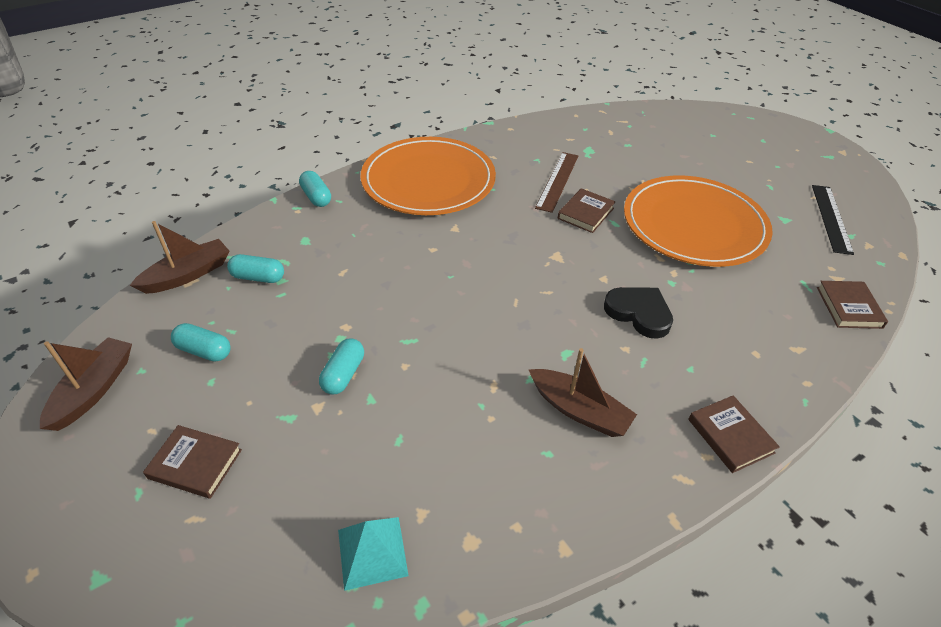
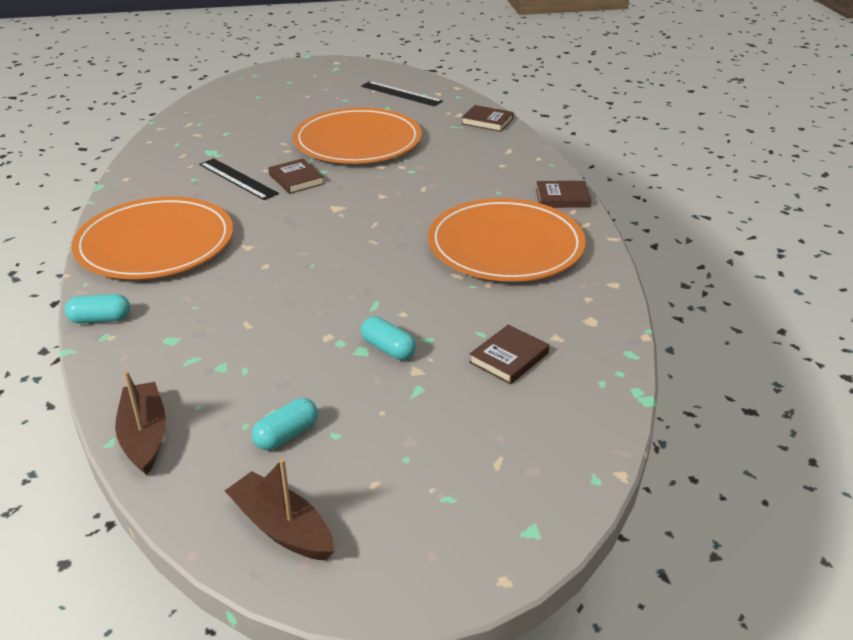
camera: 65 degrees left, 10 degrees down
brown book [143,425,242,499] -> brown book moved to [469,325,549,385]
turquoise capsule [227,254,284,283] -> none
turquoise pyramid [338,517,409,591] -> none
brown boat [529,348,637,437] -> orange plate [428,198,586,282]
brown ruler [535,152,578,213] -> black ruler [199,158,279,200]
black heart [604,287,673,339] -> none

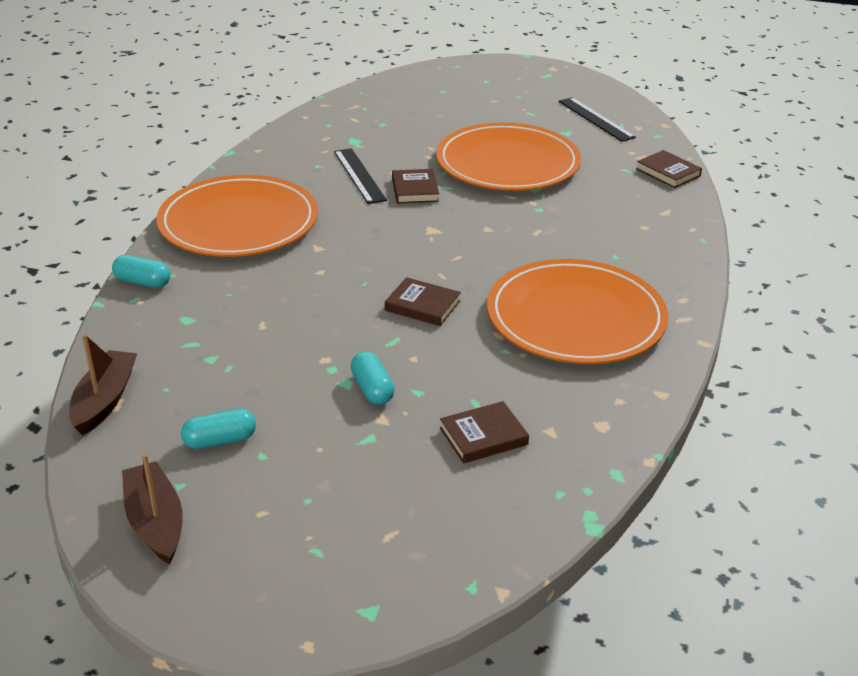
camera: 25 degrees right, 0 degrees up
brown book [536,181,591,208] -> brown book moved to [385,277,461,326]

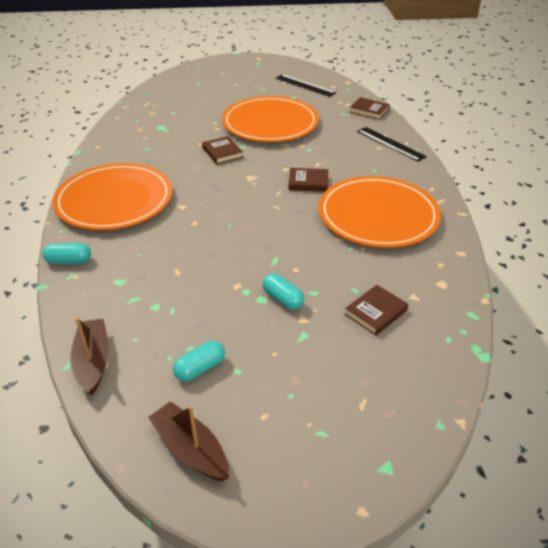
camera: 20 degrees left, 5 degrees up
black ruler [334,148,387,204] -> black ruler moved to [357,127,427,162]
brown book [385,277,461,326] -> brown book moved to [288,168,328,192]

